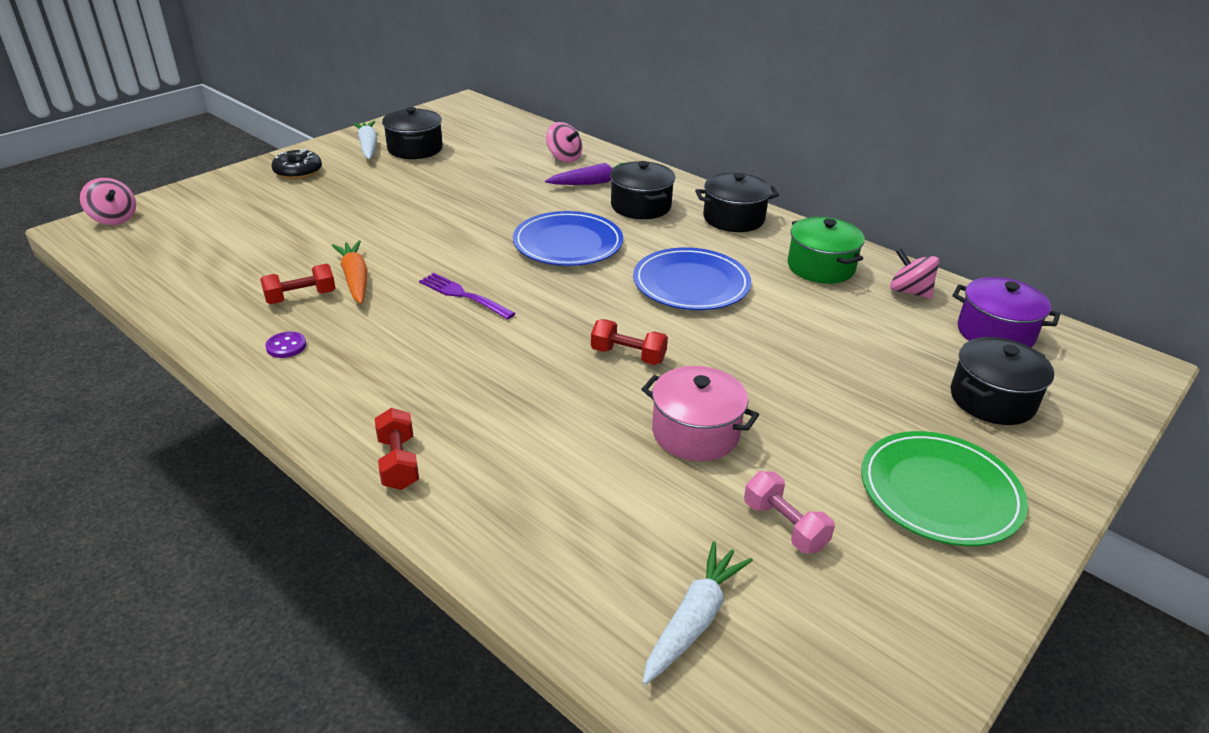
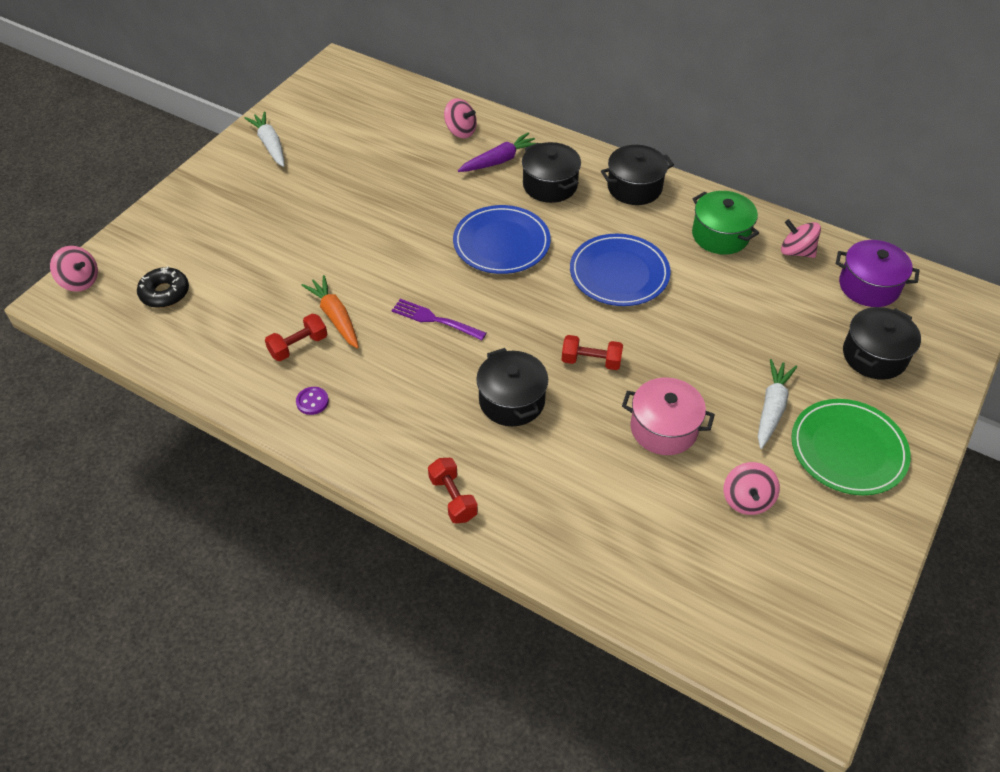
camera: 10 degrees left, 15 degrees up
black donut [271,149,322,179] -> black donut moved to [137,266,189,308]
black pot [382,107,443,159] -> black pot moved to [476,348,548,426]
white carrot [642,541,753,685] -> white carrot moved to [758,359,797,449]
pink dumbbell [744,471,835,553] -> pink spinning top [724,462,780,515]

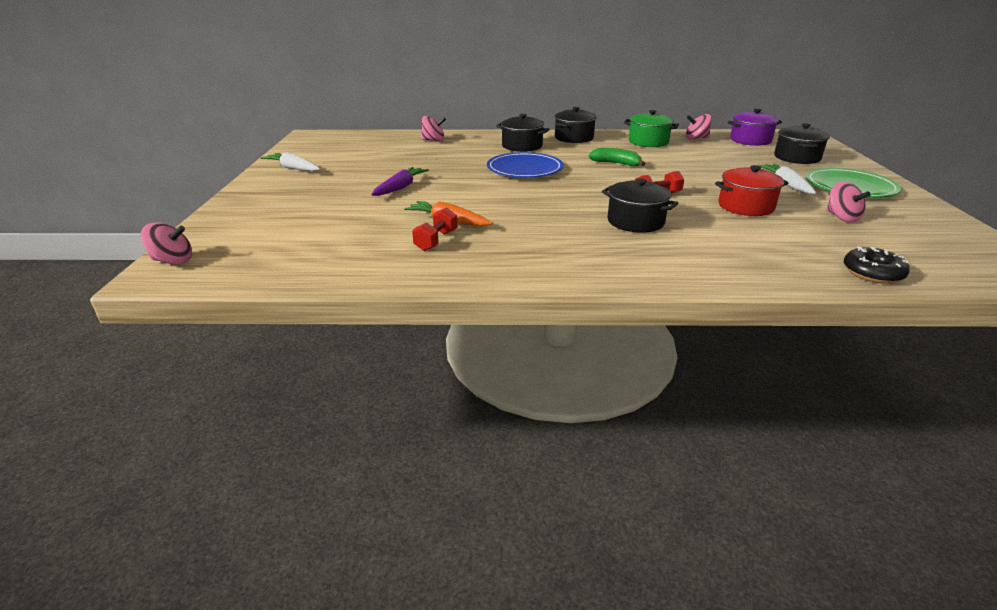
camera: 30 degrees left, 20 degrees down
black donut [137,266,189,308] -> black donut moved to [844,246,910,284]
purple button [296,387,329,415] -> none
purple fork [391,299,486,340] -> none
red dumbbell [428,458,478,523] -> none
purple carrot [458,132,540,172] -> purple carrot moved to [371,167,429,196]
blue plate [570,234,671,306] -> green banana [588,148,645,166]
pink pot [622,377,715,455] -> red pot [715,165,789,216]

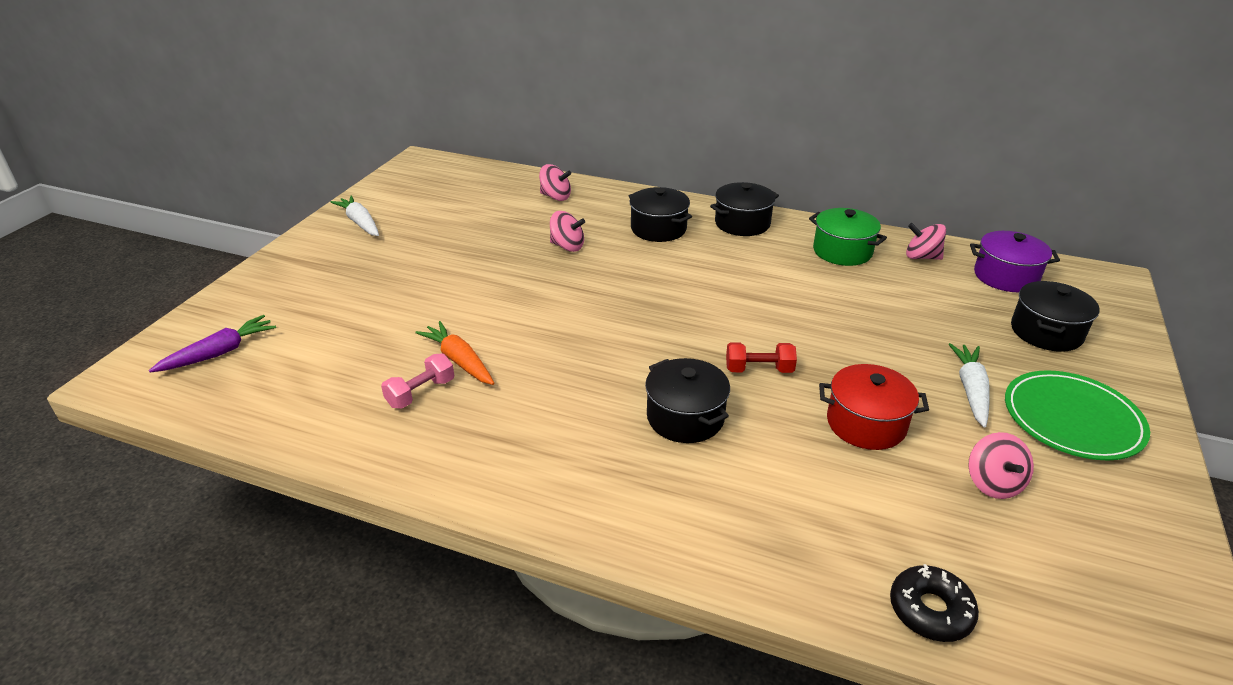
camera: 20 degrees right, 5 degrees up
pink spinning top [141,222,192,265] -> pink spinning top moved to [550,211,585,252]
purple carrot [371,167,429,196] -> purple carrot moved to [149,315,276,373]
red dumbbell [412,207,458,251] -> pink dumbbell [381,353,455,408]
blue plate [487,152,563,178] -> none
green banana [588,148,645,166] -> none

